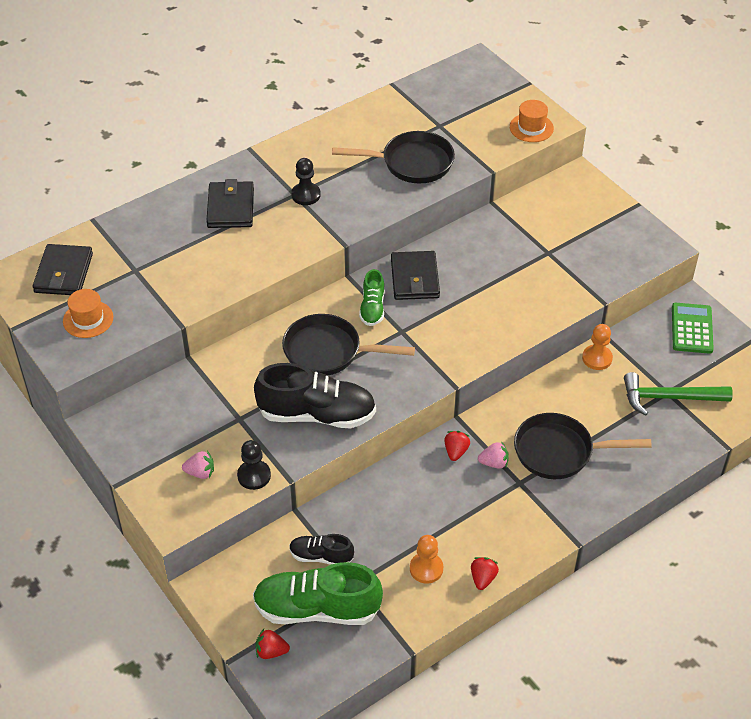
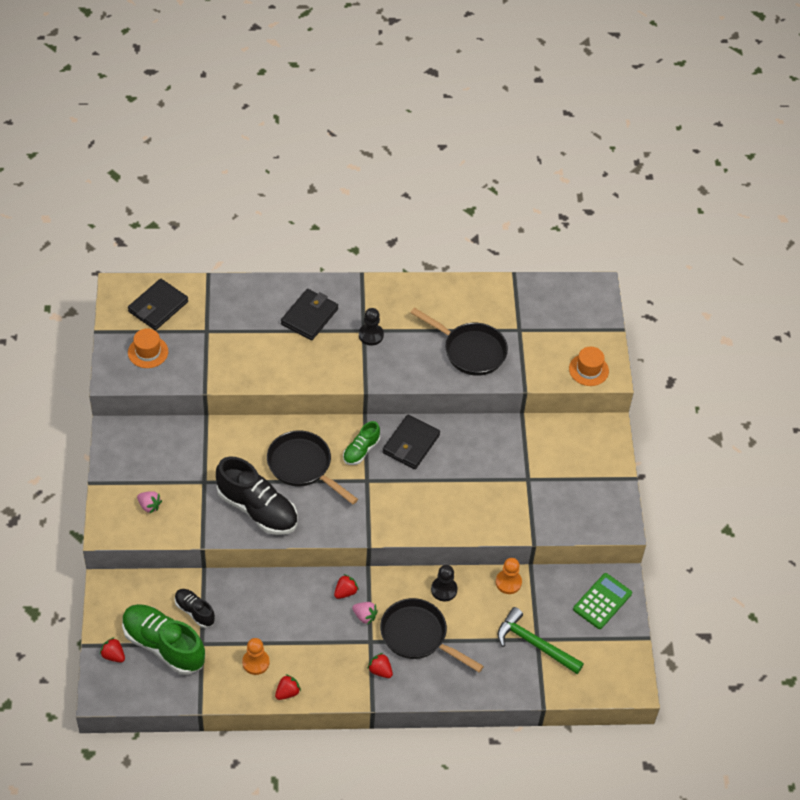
camera: 30 degrees right, 5 degrees up
black pawn [237,440,271,490] -> black pawn moved to [431,565,457,601]
none -> red strawberry [368,653,393,678]

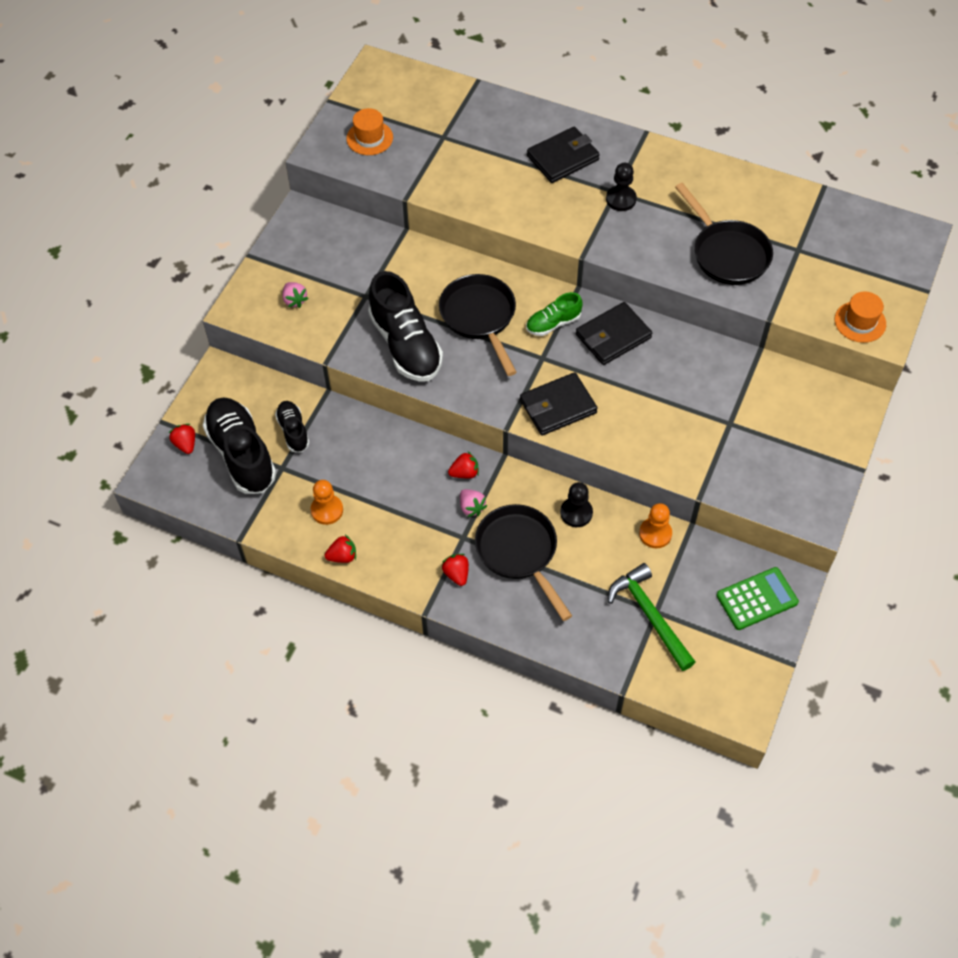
camera: 30 degrees right, 5 degrees up
green shoe [122,604,205,675] -> black shoe [203,397,276,494]
black wallet [128,279,188,330] -> black wallet moved to [520,372,598,436]

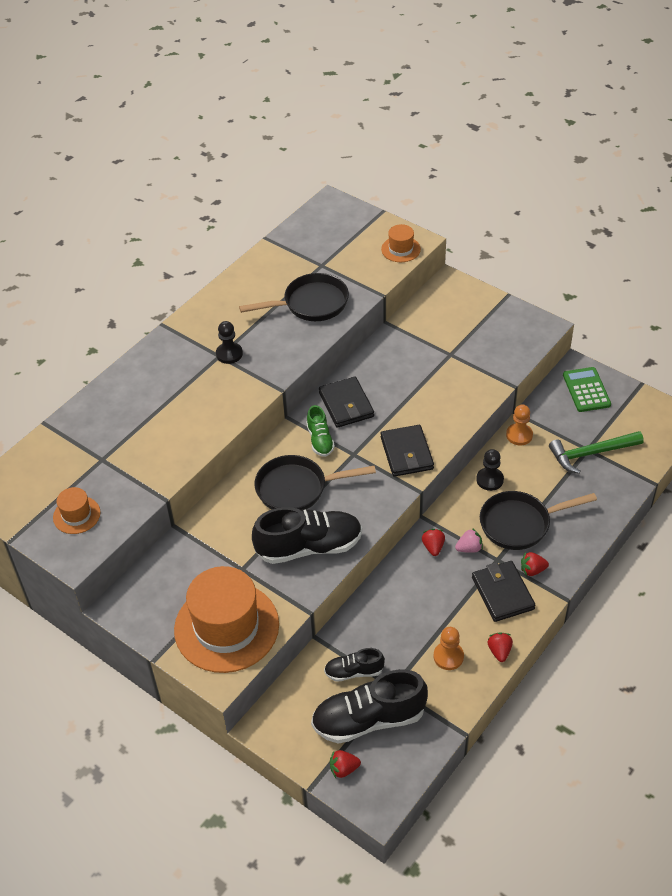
camera: 75 degrees left, 10 degrees down
pink strawberry [282,282,309,308] -> orange hat [174,566,279,673]
black wallet [527,127,600,183] -> black wallet moved to [472,561,535,622]

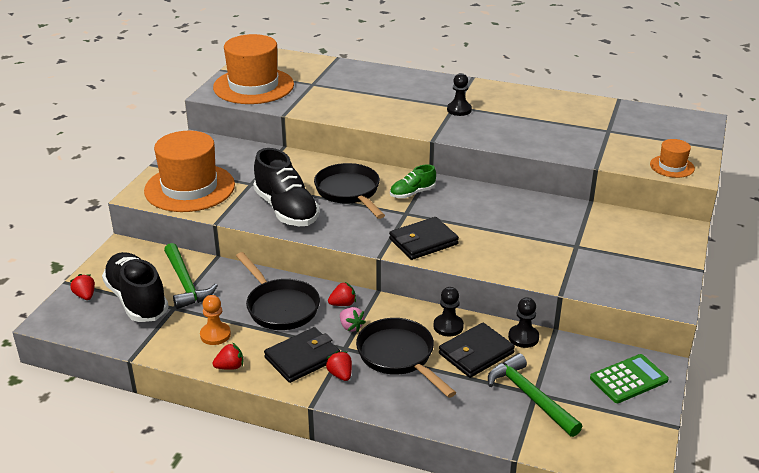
camera: 70 degrees right, 15 degrees down
orange hat [53,487,101,534] -> orange hat [213,34,294,104], size x2.15
black pan [239,273,349,321] -> black pan moved to [236,252,320,330]
black wallet [319,377,374,428] -> black wallet moved to [439,323,515,378]
black shoe [324,648,385,682] -> green hammer [164,243,218,309]
orange pawn [506,405,533,446] -> black pawn [508,297,539,348]

